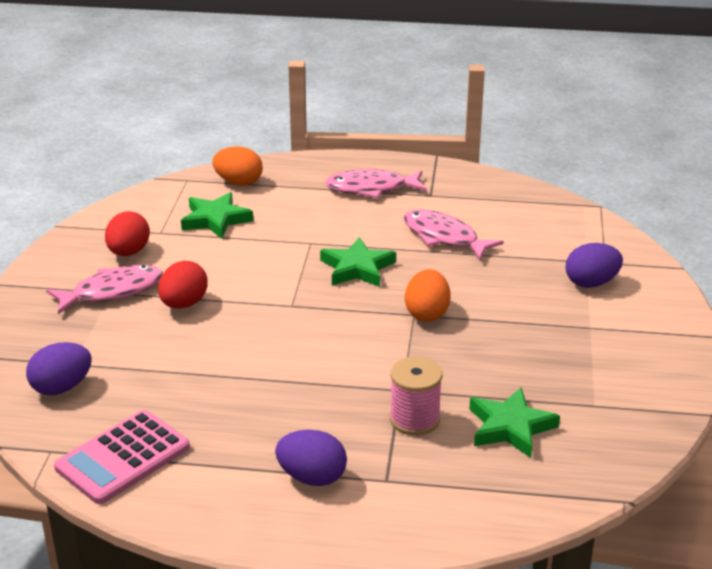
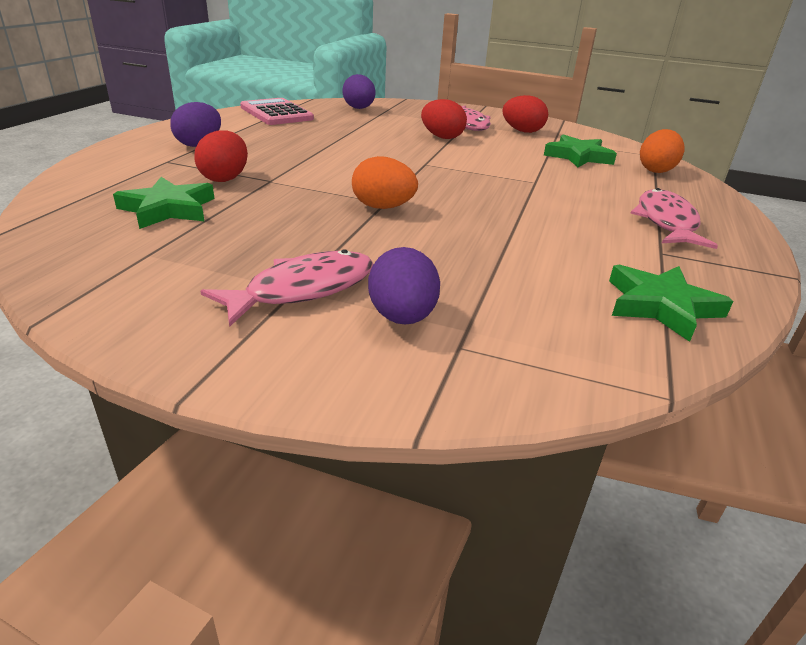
camera: 100 degrees right, 0 degrees up
green star [320,237,396,287] -> green star moved to [609,264,733,342]
pink spool [390,357,442,435] -> red egg [194,130,248,182]
pink fish [404,209,504,260] -> pink fish moved to [200,249,373,327]

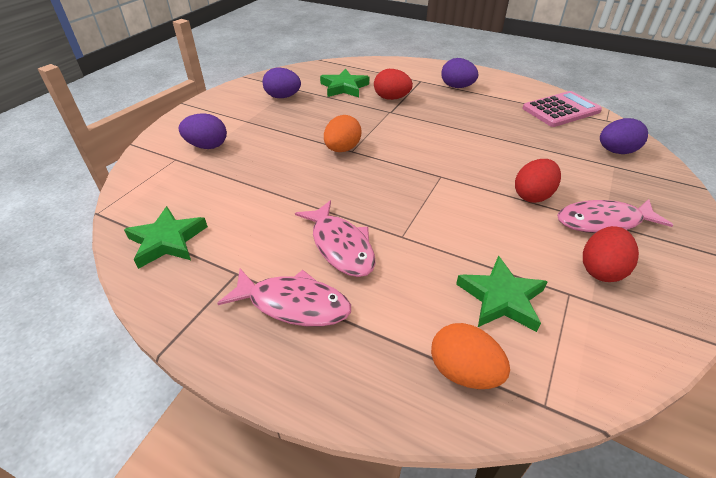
camera: 100 degrees right, 10 degrees up
pink fish [200,249,373,327] -> pink fish moved to [295,200,376,277]
none -> purple egg [263,68,301,98]

